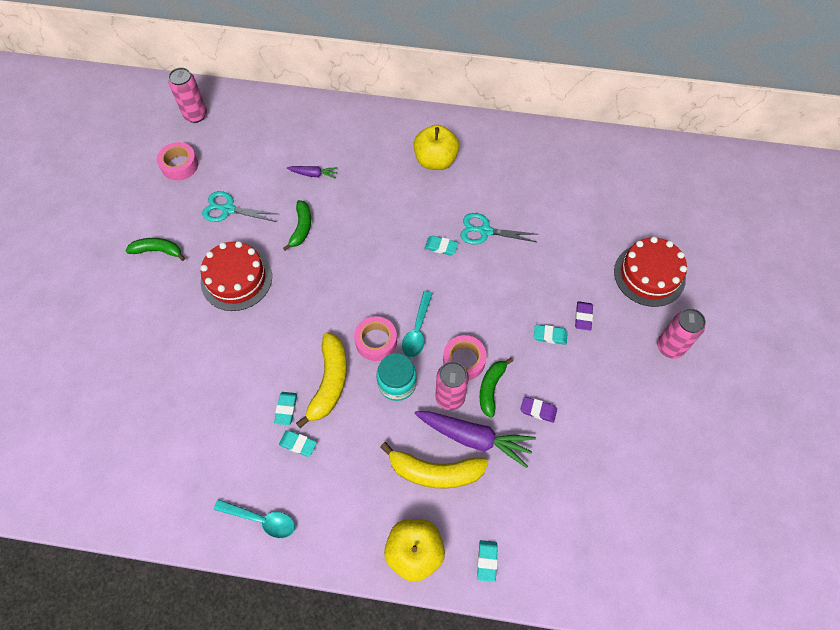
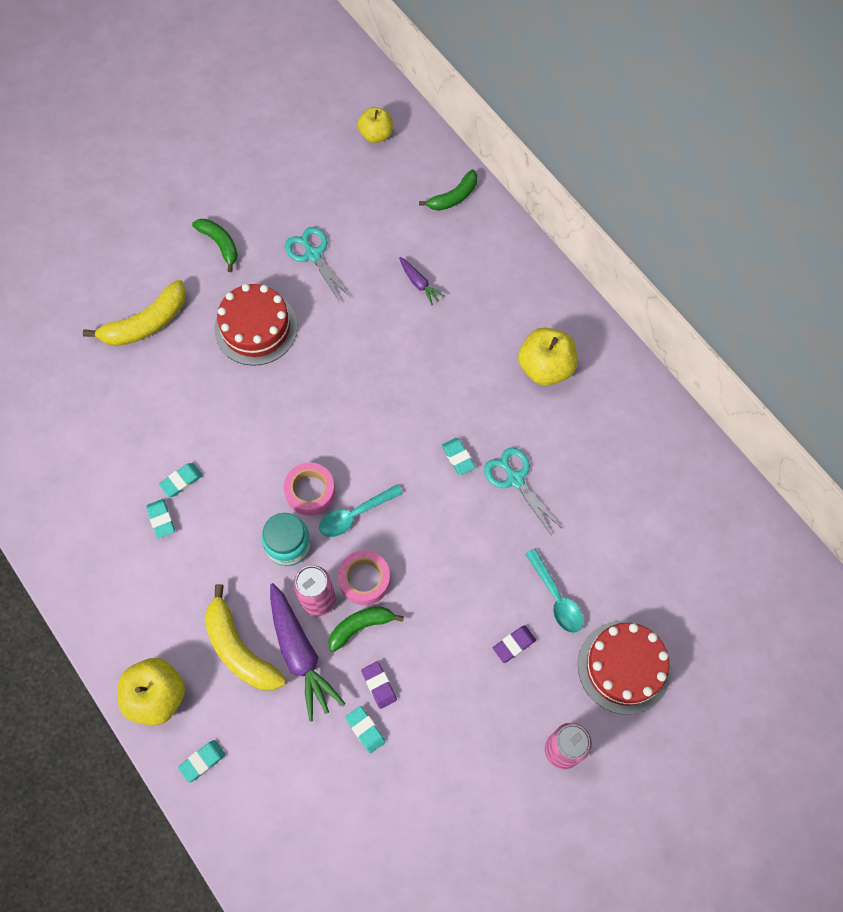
camera: 45 degrees right, 5 degrees up
pink tape [157,142,198,181] -> none
pink can [168,67,207,123] -> yellow apple [357,107,393,143]
turquoise spoon [214,499,295,538] -> turquoise spoon moved to [525,549,583,633]
green banana [283,200,311,251] -> green banana moved to [419,170,477,211]
yellow banana [296,332,347,428] -> yellow banana moved to [83,280,186,346]
turquoise eraser [534,324,568,345] -> turquoise eraser moved to [345,706,385,753]

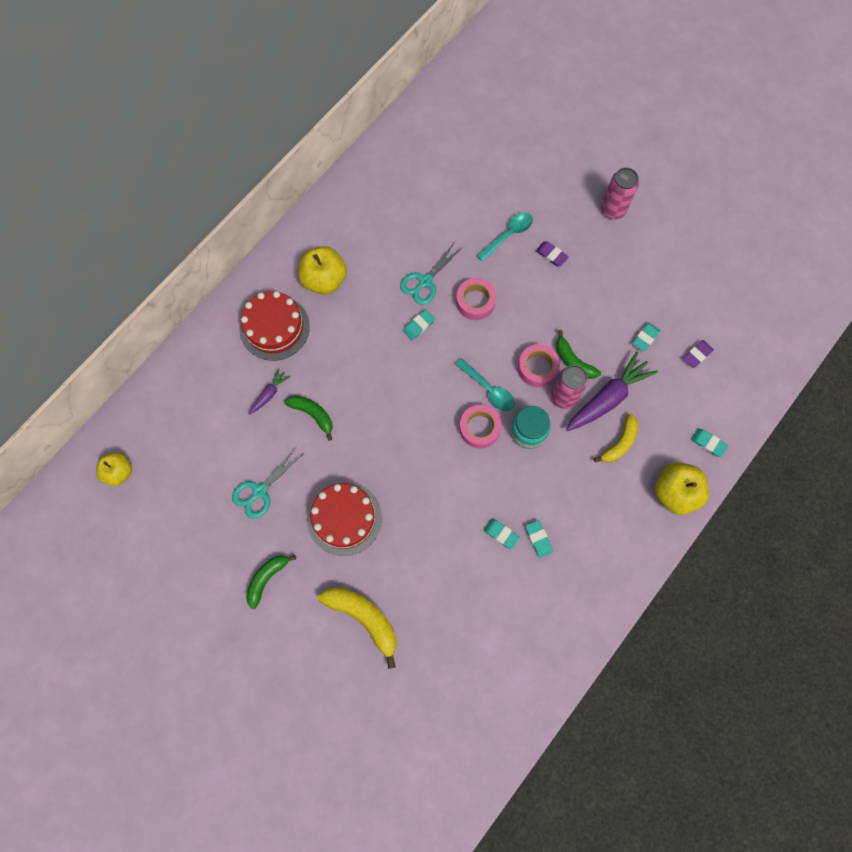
camera: 105 degrees left, 5 degrees up
turquoise eraser [146,499,175,539] -> turquoise eraser turned 75 degrees counterclockwise [525,520,553,558]
yellow banana [205,584,286,691] -> yellow banana [594,414,638,463], size x0.65
purple eraser [361,661,397,709] -> purple eraser moved to [683,340,714,368]
green banana [419,170,477,211] -> green banana moved to [284,395,333,441]
red cake [578,621,671,715] -> red cake moved to [239,291,310,361]
none -> pink tape [456,278,496,320]

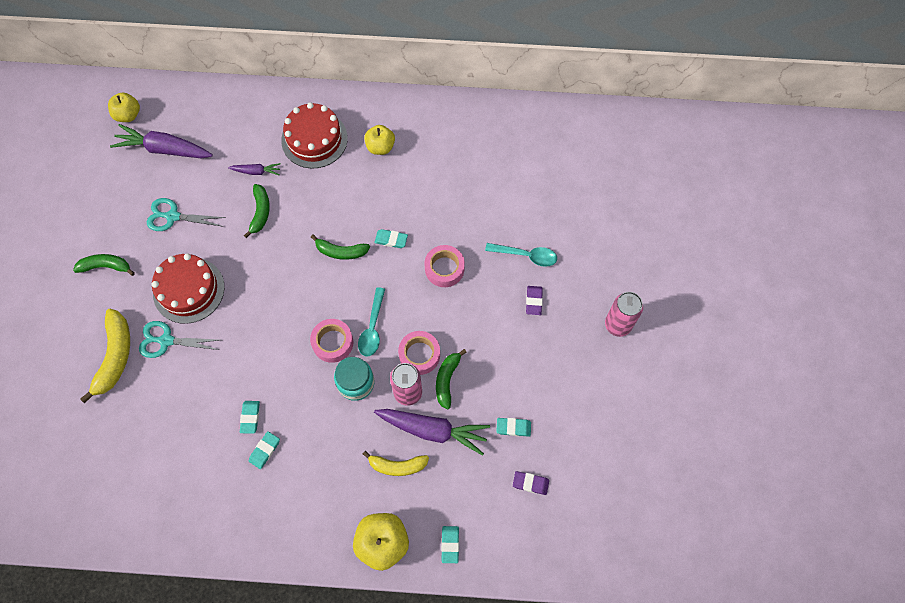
camera: 55 degrees right, 5 degrees down
yellow apple [298,246,347,295] -> yellow apple [364,125,395,155], size x0.66
turquoise scissors [400,242,463,305] -> turquoise scissors moved to [139,321,219,358]
none -> purple carrot [110,124,213,158]
none -> green banana [311,234,370,260]

